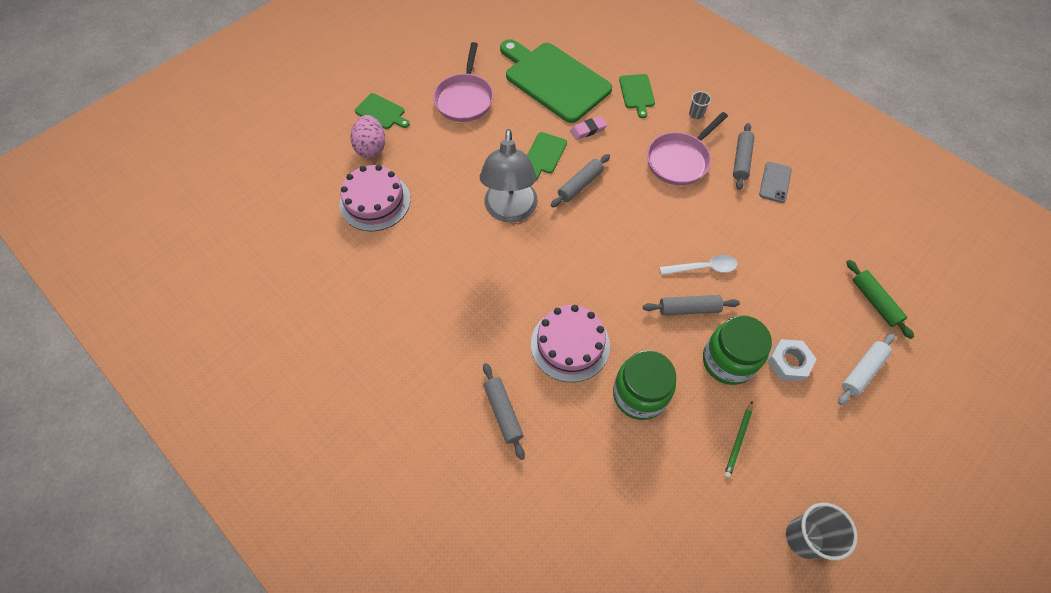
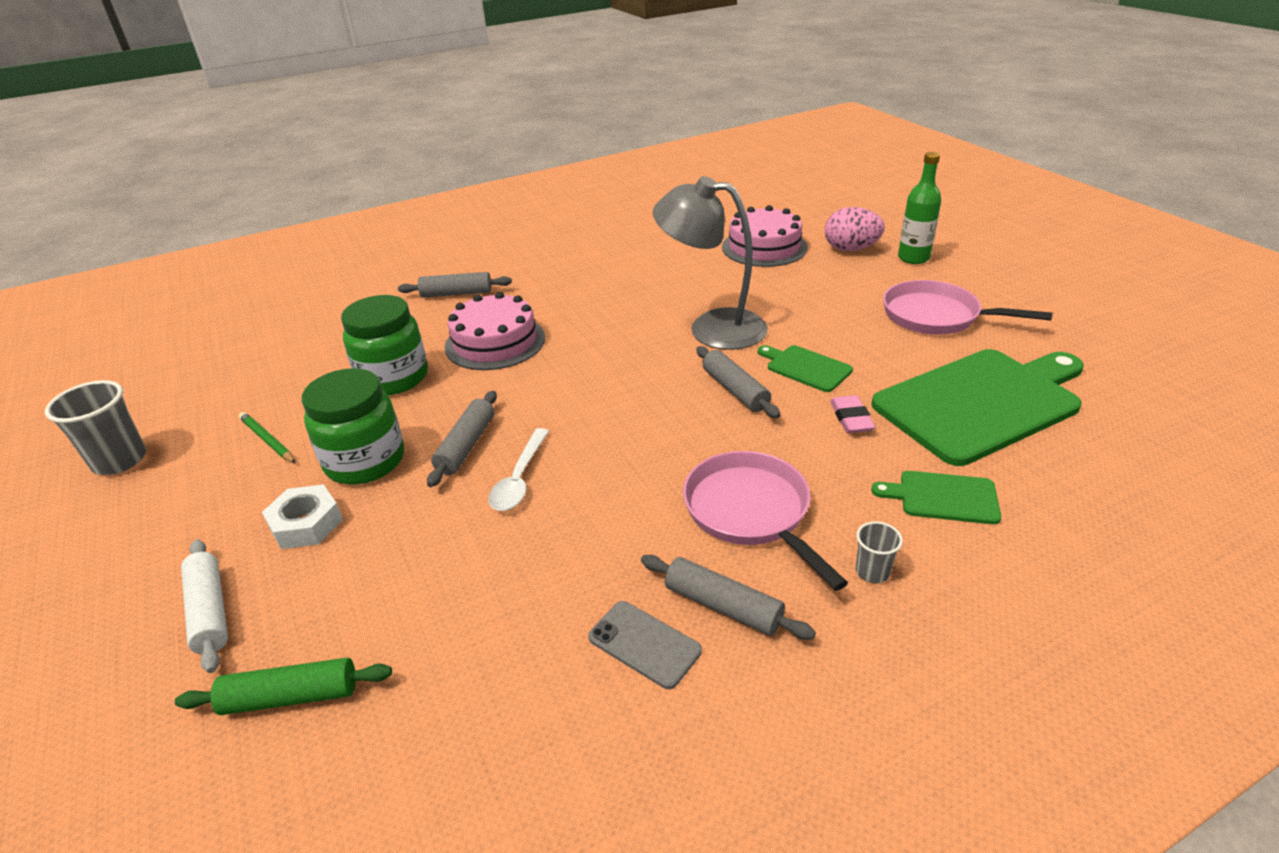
camera: 110 degrees right, 25 degrees down
green cutting board [355,93,410,129] -> green bottle [898,152,941,264]

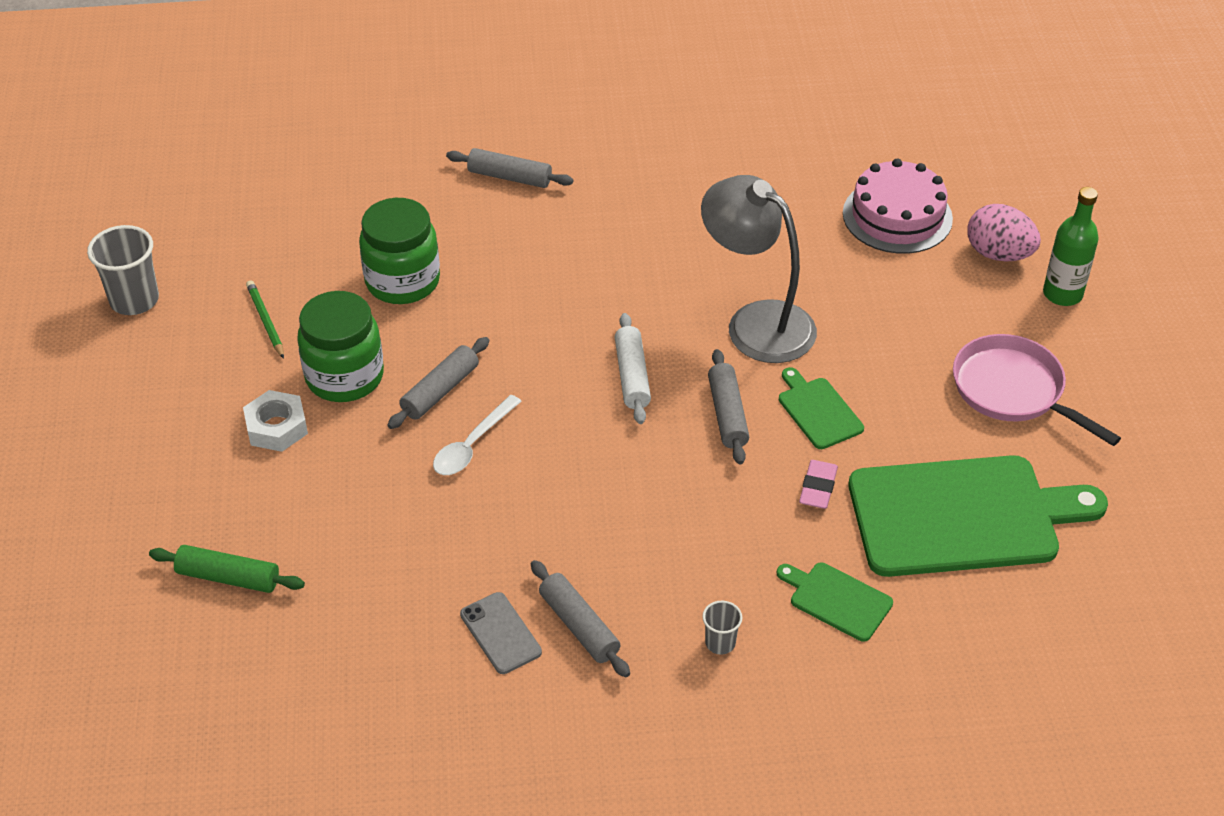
camera: 20 degrees right, 10 degrees up
white rolling pin [181,539,228,673] -> white rolling pin moved to [615,313,651,424]
pink cake [444,292,545,370] -> none
pink pan [683,451,848,591] -> none

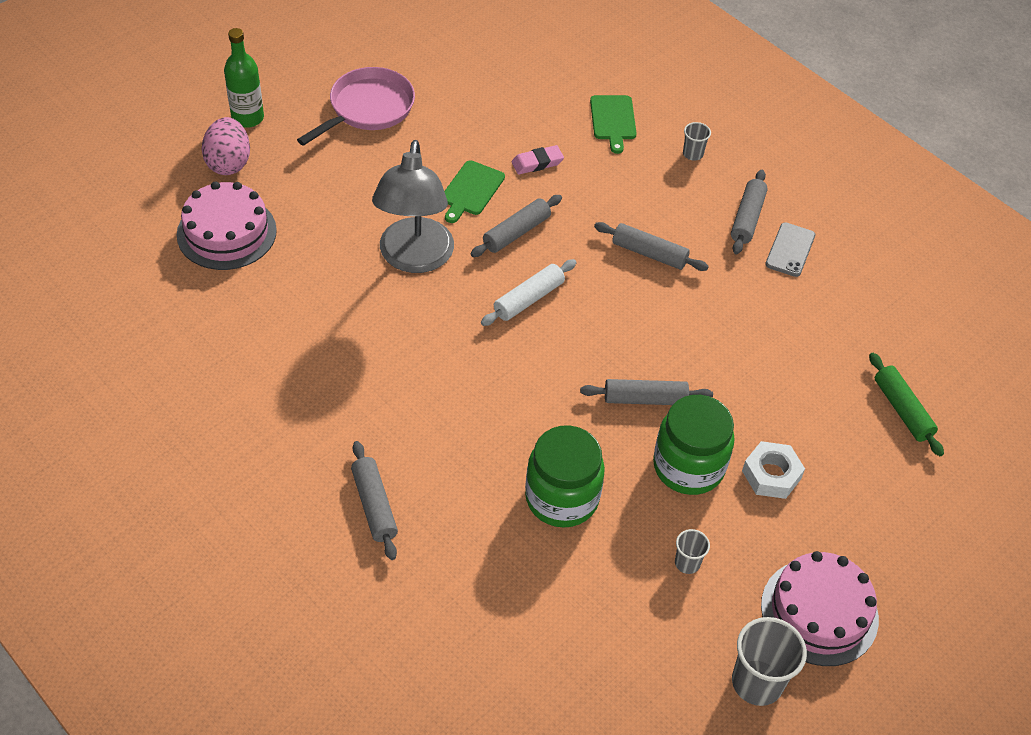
camera: 130 degrees left, 5 degrees up
green pencil [246,280,284,359] -> grey cup [675,529,710,574]
white spoon [433,395,522,475] -> none
green cutting board [849,455,1108,577] -> none
pink pan [953,334,1121,446] -> pink pan turned 150 degrees counterclockwise [297,67,415,146]
none -> grey rolling pin [594,222,709,271]
none -> pink cake [761,551,879,666]

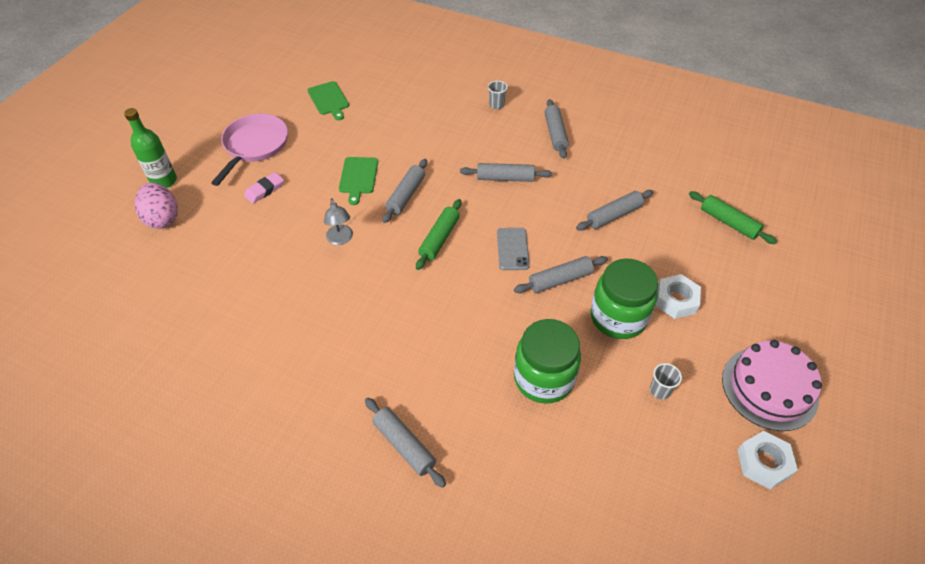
camera: 20 degrees left, 0 degrees up
pink cake [177,181,277,270] -> none
grey lamp [372,140,454,273] -> grey lamp [324,198,353,245], size x0.45
white rolling pin [481,259,577,326] -> green rolling pin [416,199,462,270]
pink eraser [512,145,564,175] -> pink eraser moved to [244,172,284,204]
green cutting board [590,95,637,154] -> green cutting board moved to [308,81,349,120]
grey cup [732,617,807,706] -> white nut [737,431,798,490]
grey phone [765,222,815,277] -> grey phone moved to [497,228,530,270]
none -> grey rolling pin [576,190,653,231]

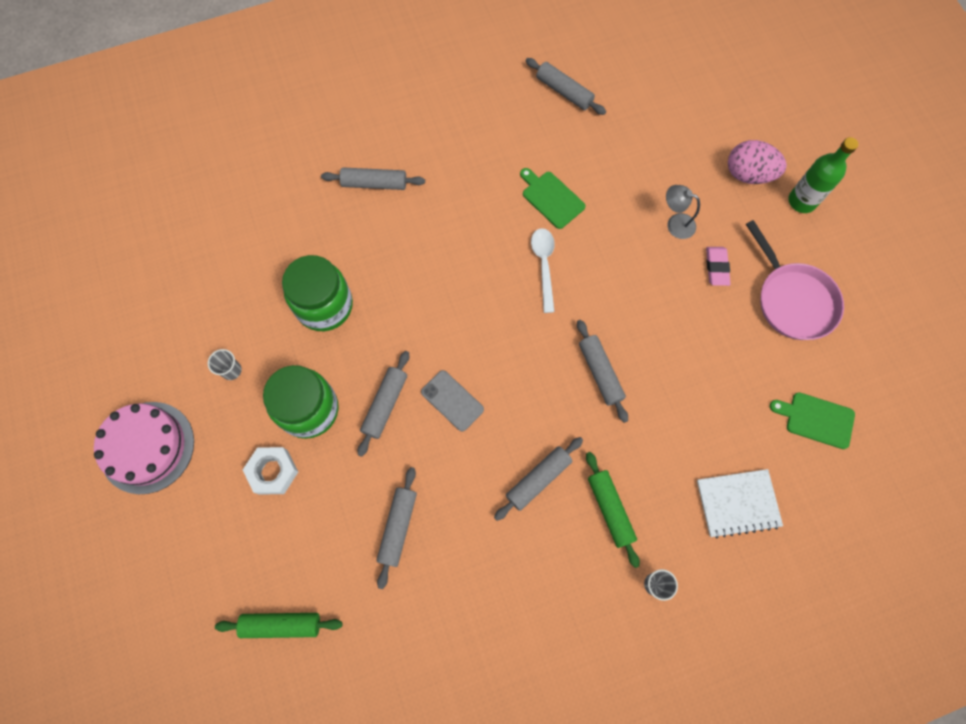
camera: 135 degrees right, 20 degrees up
grey lamp [324,198,353,245] -> grey lamp moved to [666,185,700,239]
green cutting board [339,157,378,205] -> green cutting board moved to [520,168,585,229]
green rolling pin [416,199,462,270] -> green rolling pin moved to [586,452,640,568]
grey rolling pin [545,99,569,159] -> grey rolling pin moved to [526,58,606,115]
white nut [737,431,798,490] -> none
none -> white spoon [531,228,555,313]
none -> white notebook [697,469,783,539]

